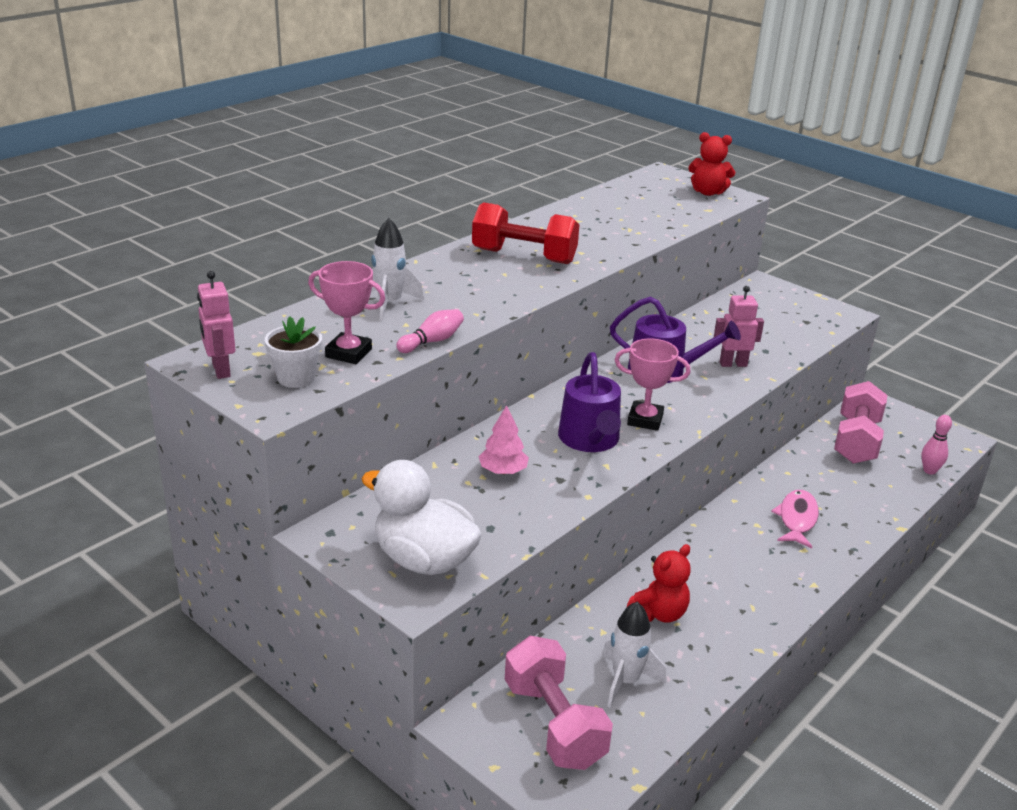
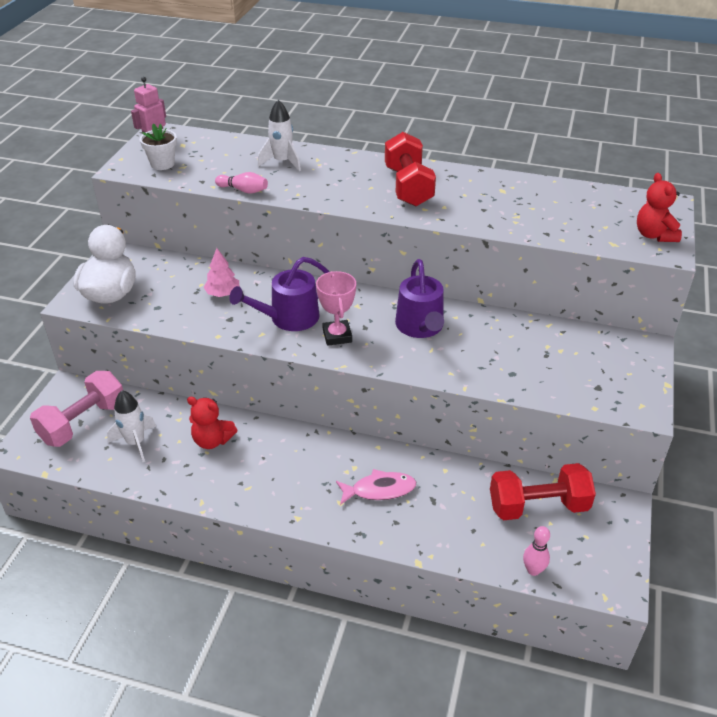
camera: 65 degrees right, 10 degrees up
pink trophy [308,261,385,364] -> none
pink robot [714,286,764,367] -> none
pink dumbbell [834,381,887,464] -> red dumbbell [490,463,596,520]

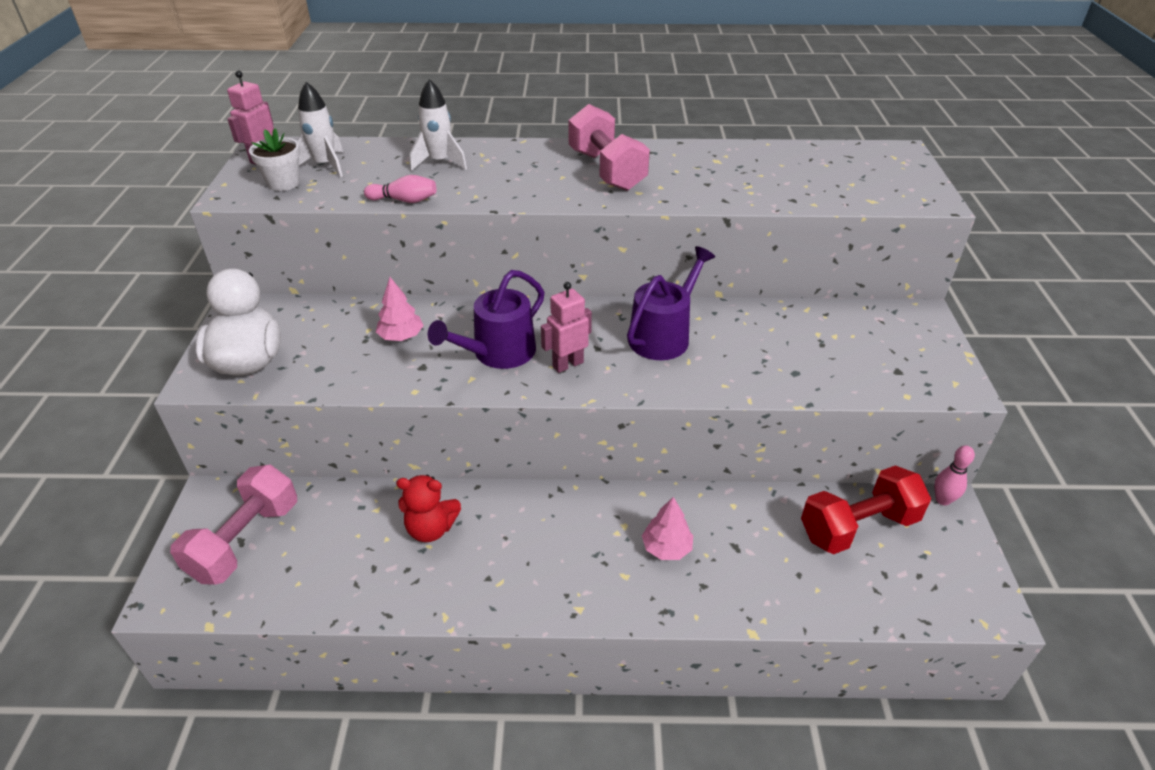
camera: 15 degrees left, 0 degrees up
white rocket [107,390,156,462] -> white rocket moved to [297,82,343,177]
pink trophy [316,271,356,346] -> pink robot [541,282,592,373]
pink fish [336,469,416,505] -> pink tree [642,497,693,560]
red dumbbell [385,132,436,206] -> pink dumbbell [568,104,650,191]
purple watering can [395,259,444,338] -> purple watering can turned 120 degrees counterclockwise [627,246,715,360]
pink bowling pin [523,526,550,576] -> pink bowling pin moved to [934,445,975,506]
red teddy bear [637,173,682,242] -> none

